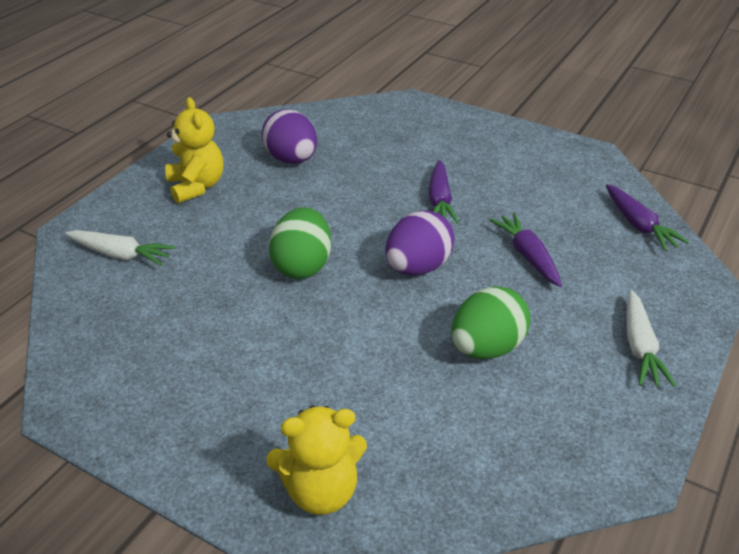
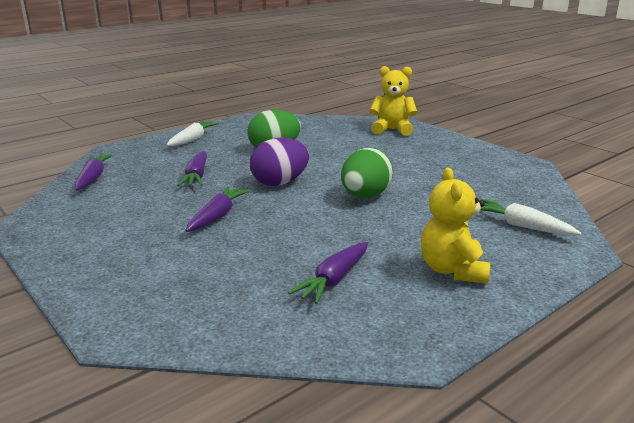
camera: 160 degrees left, 15 degrees down
purple egg [262,109,317,164] -> purple carrot [288,242,368,304]

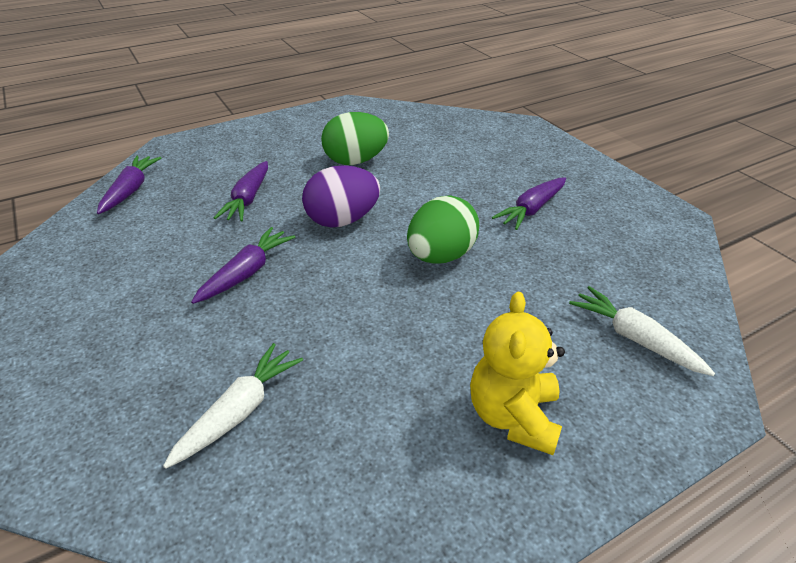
camera: 10 degrees right, 15 degrees up
white carrot [167,121,219,146] -> white carrot moved to [163,343,303,469]
purple carrot [288,242,368,304] -> purple carrot moved to [492,177,566,230]
yellow teddy bear [370,66,417,136] -> none

